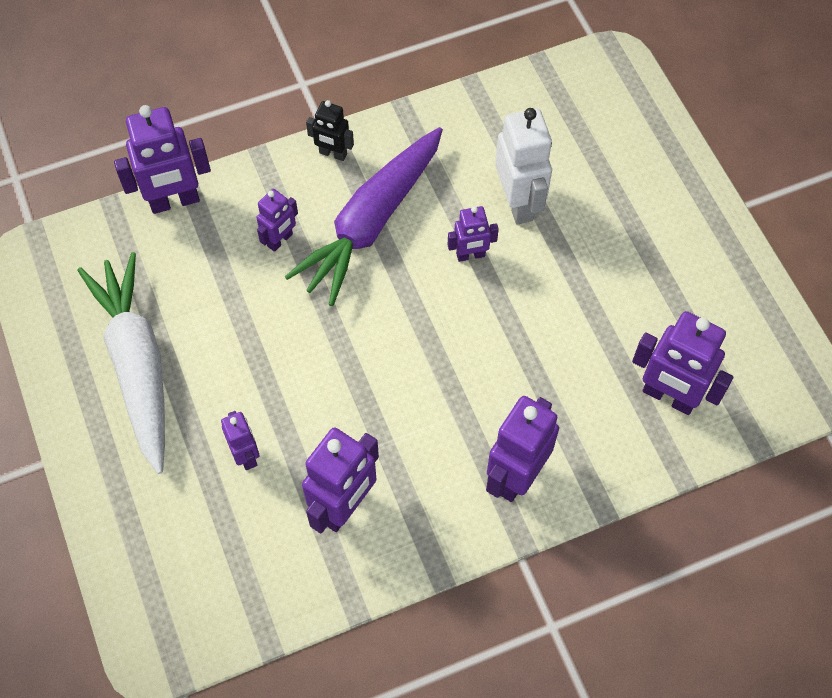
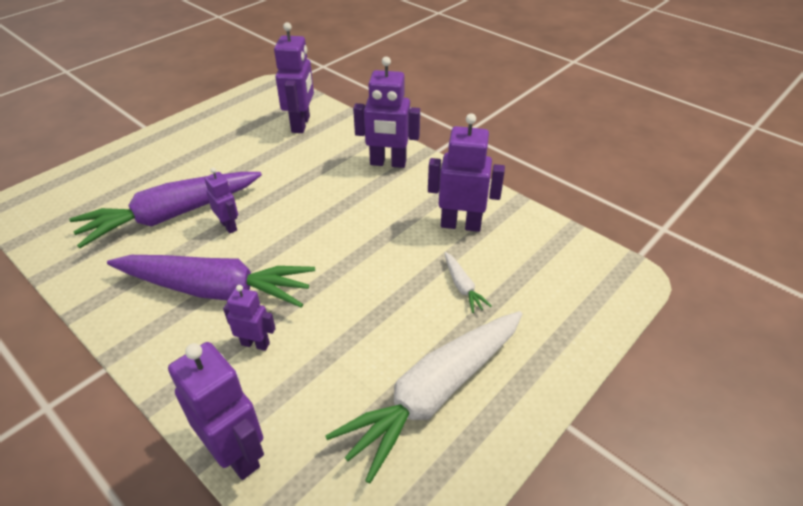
camera: 115 degrees left, 20 degrees down
purple robot [221,411,260,470] -> white carrot [445,252,492,313]
black robot [306,100,354,161] -> none
white robot [495,108,552,225] -> purple carrot [69,172,262,248]

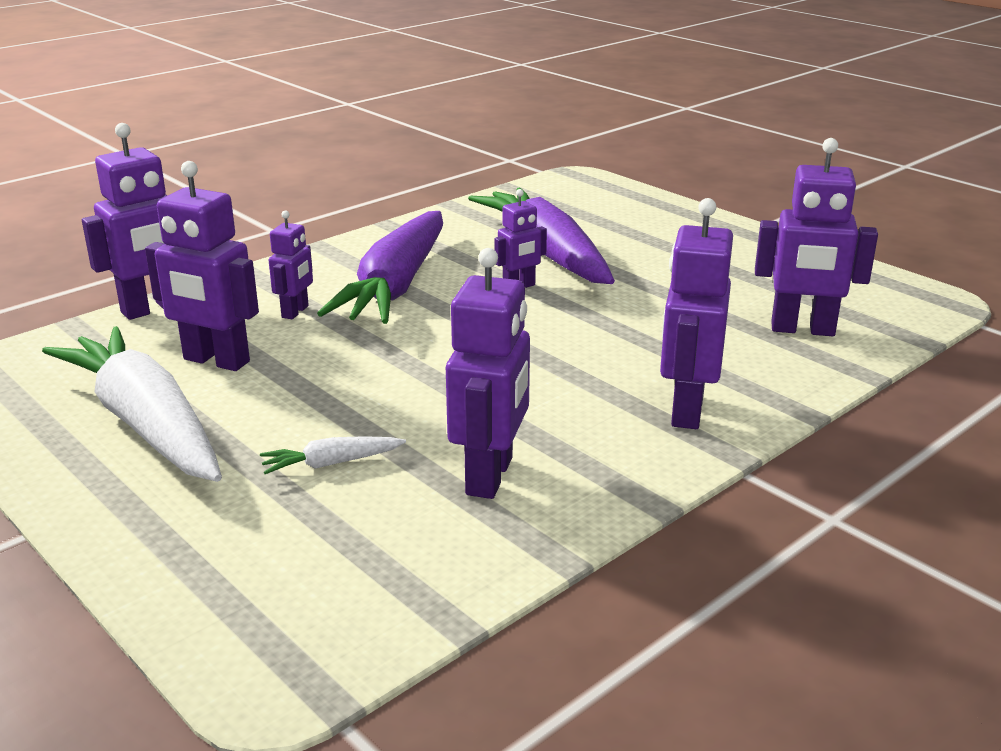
camera: 95 degrees right, 15 degrees down
none -> purple robot [145,161,259,371]

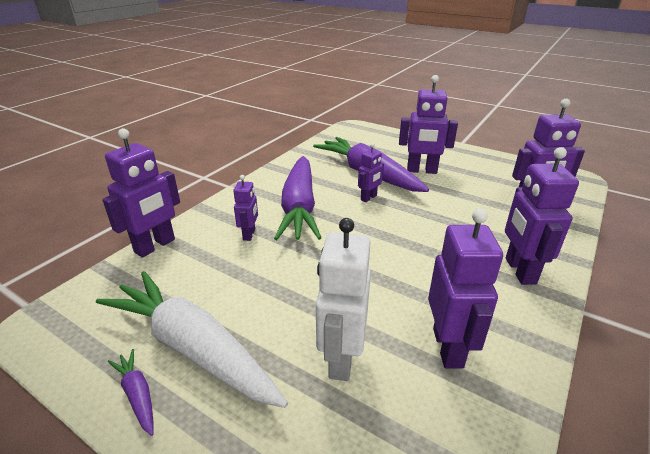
camera: 15 degrees left, 5 degrees up
purple robot [145,161,259,371] -> purple robot moved to [399,75,458,174]
white carrot [260,436,406,474] -> white robot [316,218,371,381]
none -> purple carrot [108,349,153,436]

